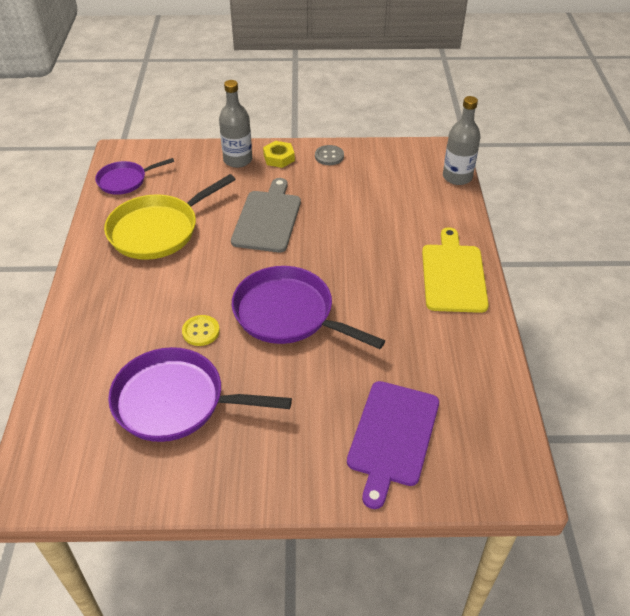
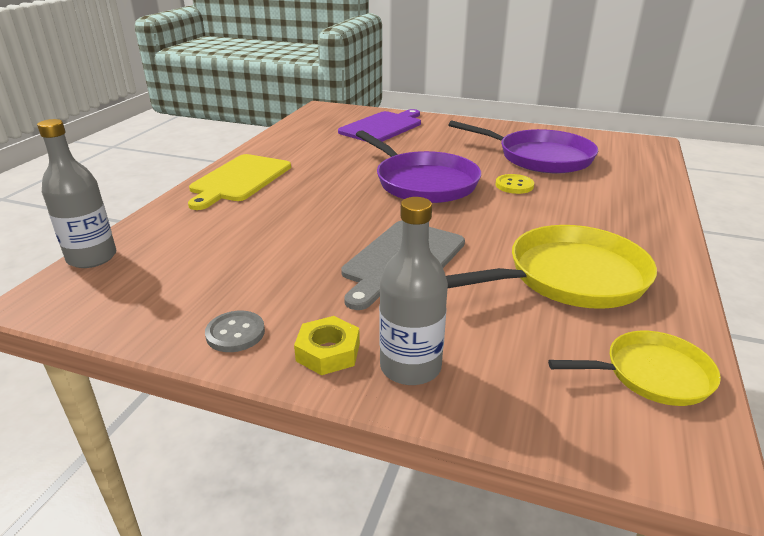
camera: 160 degrees left, 15 degrees down
purple pan [95,158,174,195] -> yellow pan [548,331,721,406]

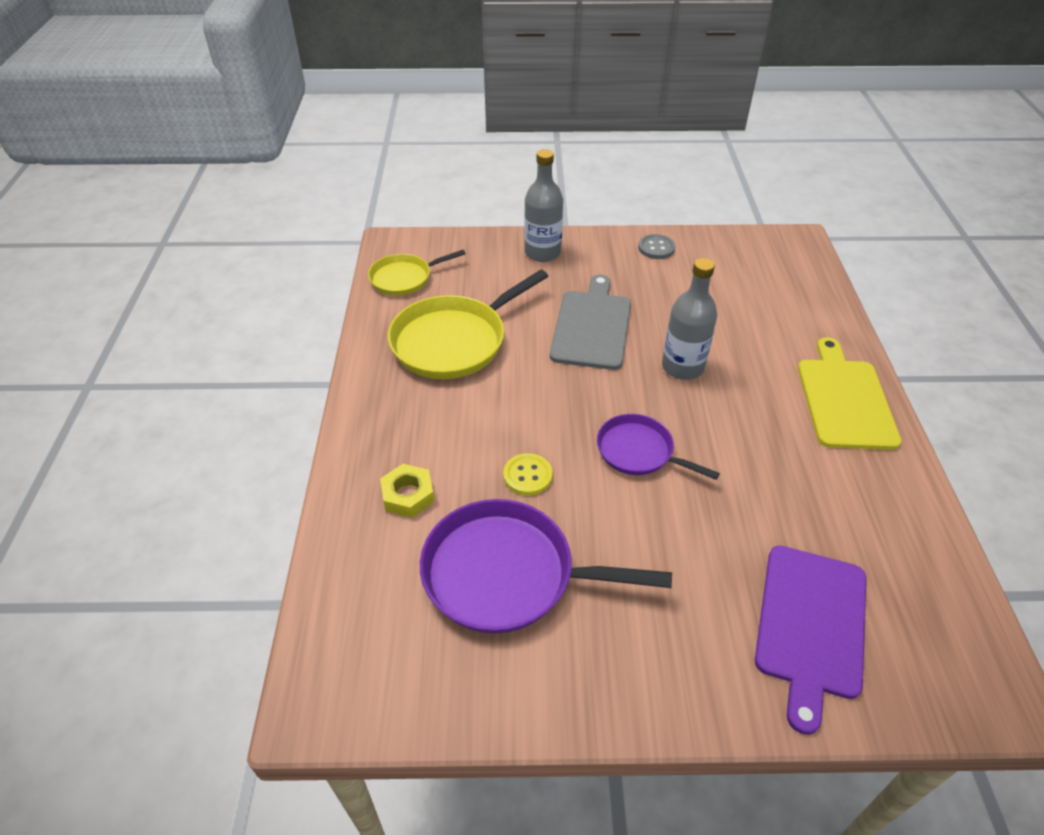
camera: 160 degrees right, 15 degrees up
grey bottle [37,119,116,268] -> grey bottle moved to [662,258,717,380]
yellow nut [294,316,360,375] -> yellow nut moved to [380,464,435,518]
purple pan [356,130,481,203] -> purple pan [597,414,720,480], size x0.58

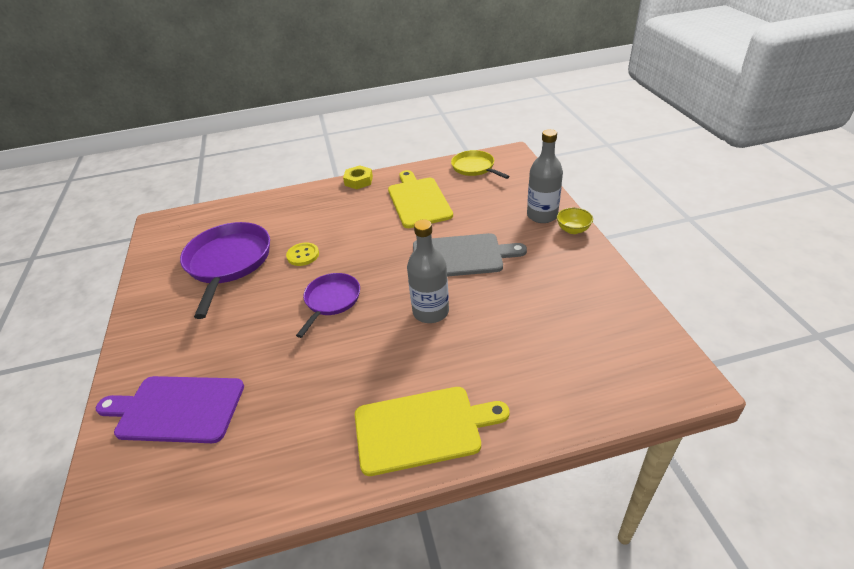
camera: 80 degrees right, 5 degrees down
yellow nut [380,464,435,518] -> yellow nut moved to [343,165,373,189]
yellow pan [388,270,548,379] -> yellow cutting board [388,170,453,228]
grey button [638,234,676,259] -> none
none -> yellow bowl [557,208,593,234]

